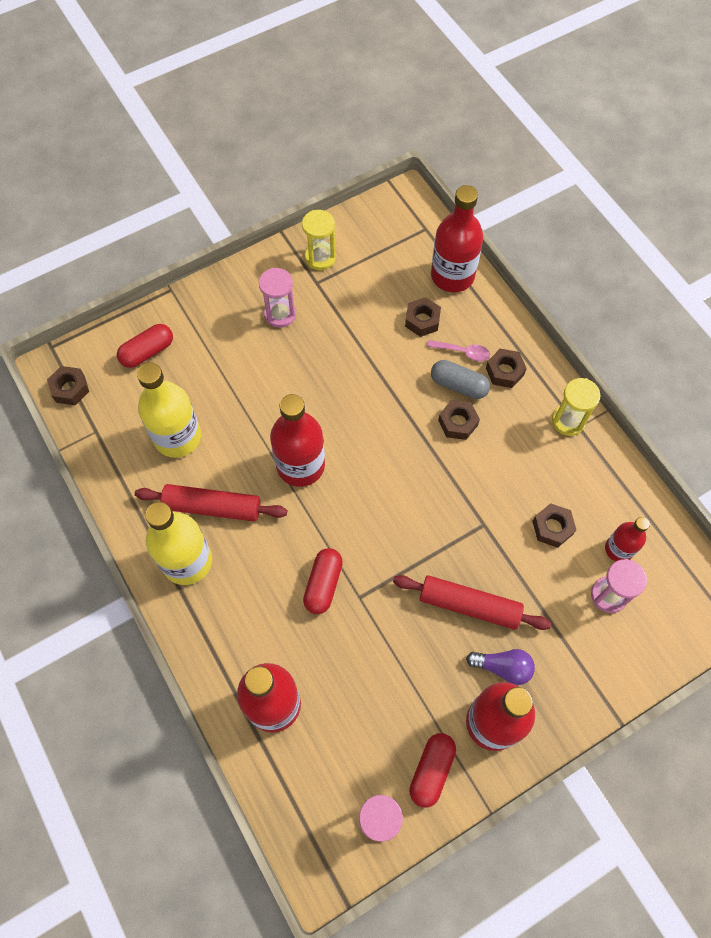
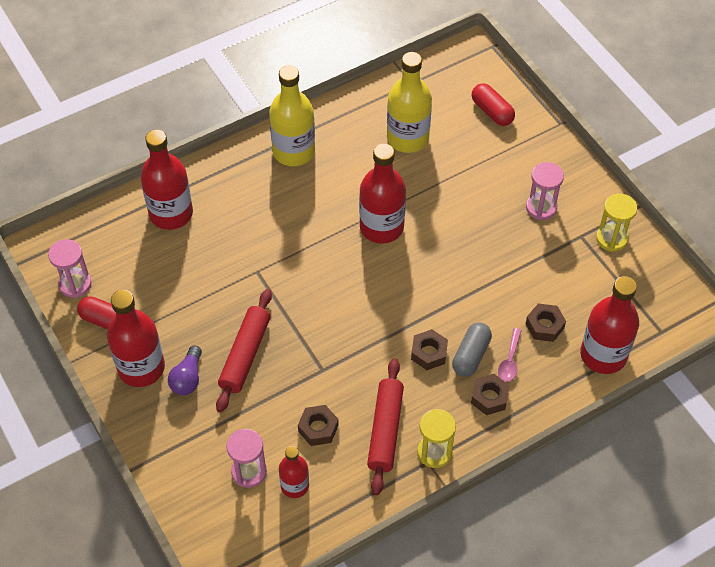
camera: 90 degrees right, 10 degrees down
brown nut [47,366,89,405] -> none
red rolling pin [135,484,287,522] -> red rolling pin moved to [367,358,404,495]
red capsule [303,548,343,614] -> none

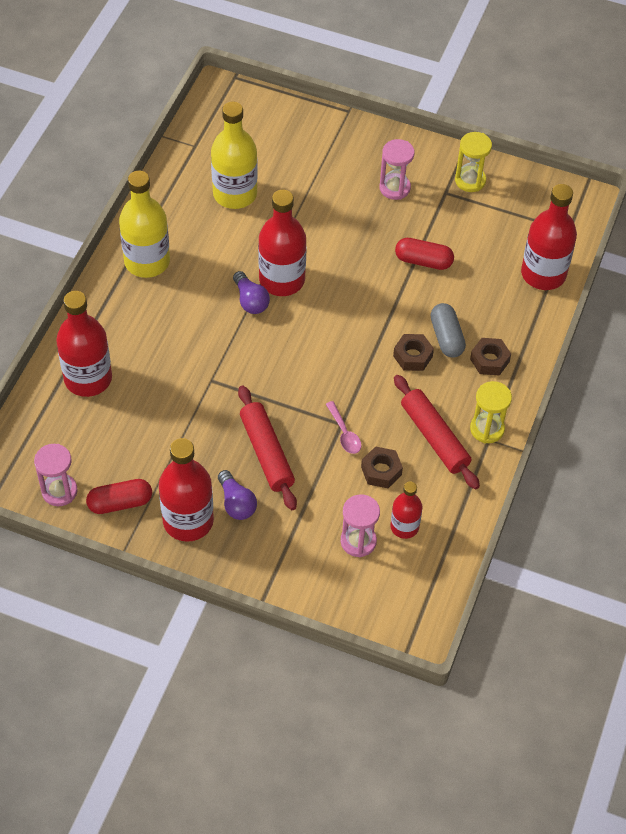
camera: 40 degrees left, 0 degrees up
red capsule [472,83,515,126] -> red capsule moved to [395,238,454,270]
pink spoon [498,328,522,382] -> pink spoon moved to [326,401,361,454]
brown nut [526,303,566,342] -> none
none -> purple light bulb [233,271,270,314]

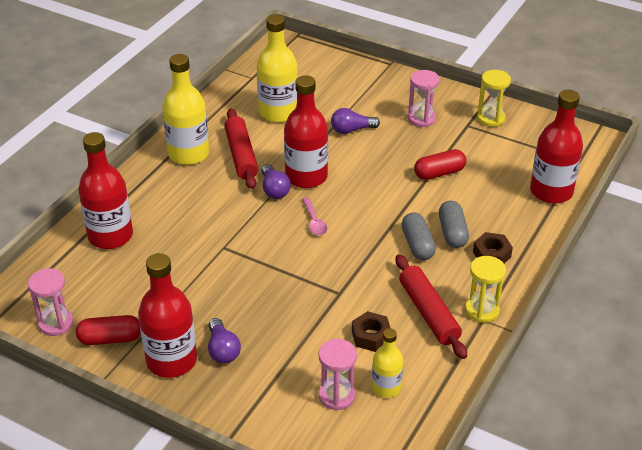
camera: 10 degrees right, 15 degrees down
red rolling pin [238,385,297,510] -> red rolling pin moved to [224,108,258,189]
pink spoon [326,401,361,454] -> pink spoon moved to [302,197,327,236]
red bottle [390,482,422,539] -> yellow bottle [372,328,403,398]
brown nut [393,334,434,371] -> grey capsule [402,212,436,260]
red capsule [395,238,454,270] -> red capsule turned 45 degrees counterclockwise [414,149,466,180]
none -> purple light bulb [331,108,380,134]

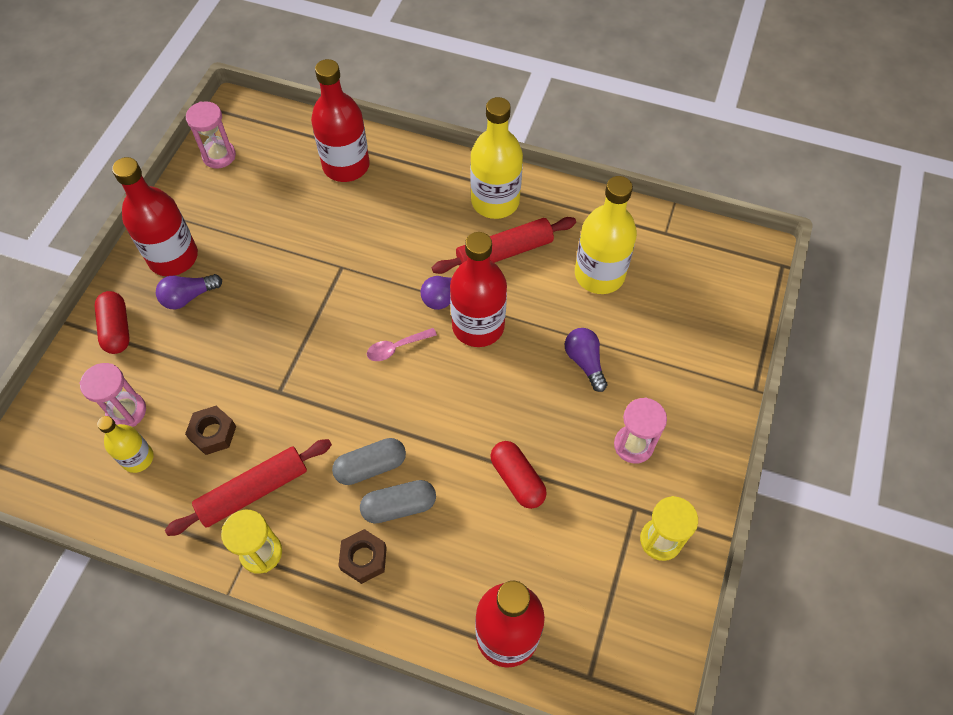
camera: 80 degrees right, 20 degrees up
red capsule [76,315,141,345] -> red capsule moved to [95,291,130,354]

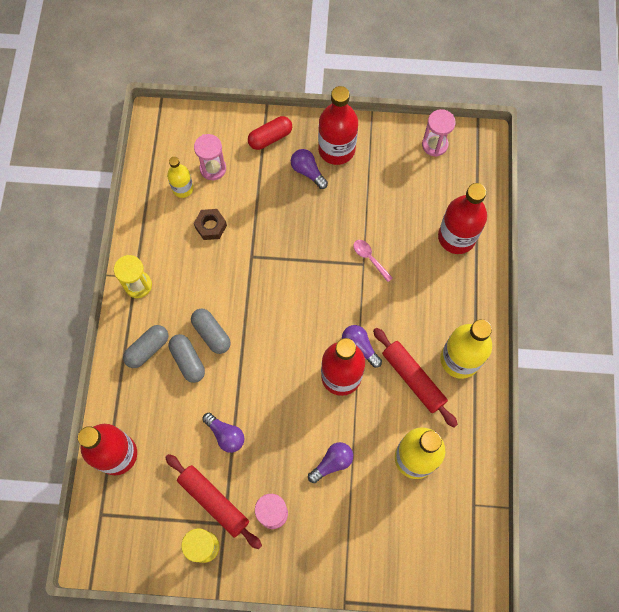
camera: 75 degrees right, 10 degrees up
red rolling pin [165,439,332,536] -> red rolling pin moved to [165,454,262,549]
brown nut [338,529,387,584] -> grey capsule [123,325,168,368]
pink spoon [367,328,437,361] -> pink spoon moved to [353,240,393,282]
red capsule [490,441,547,509] -> purple light bulb [202,413,245,453]

